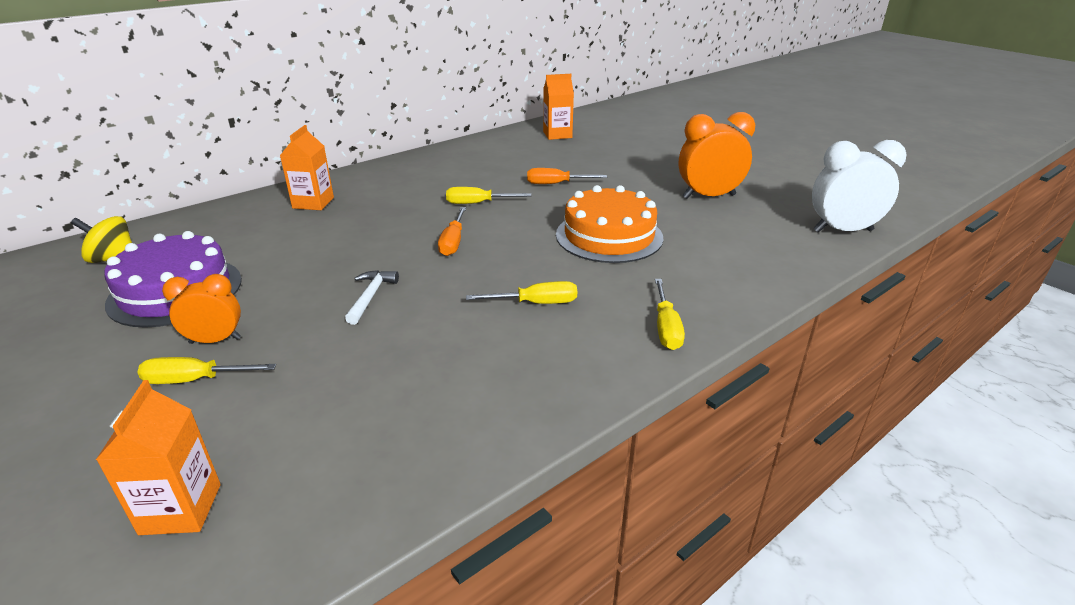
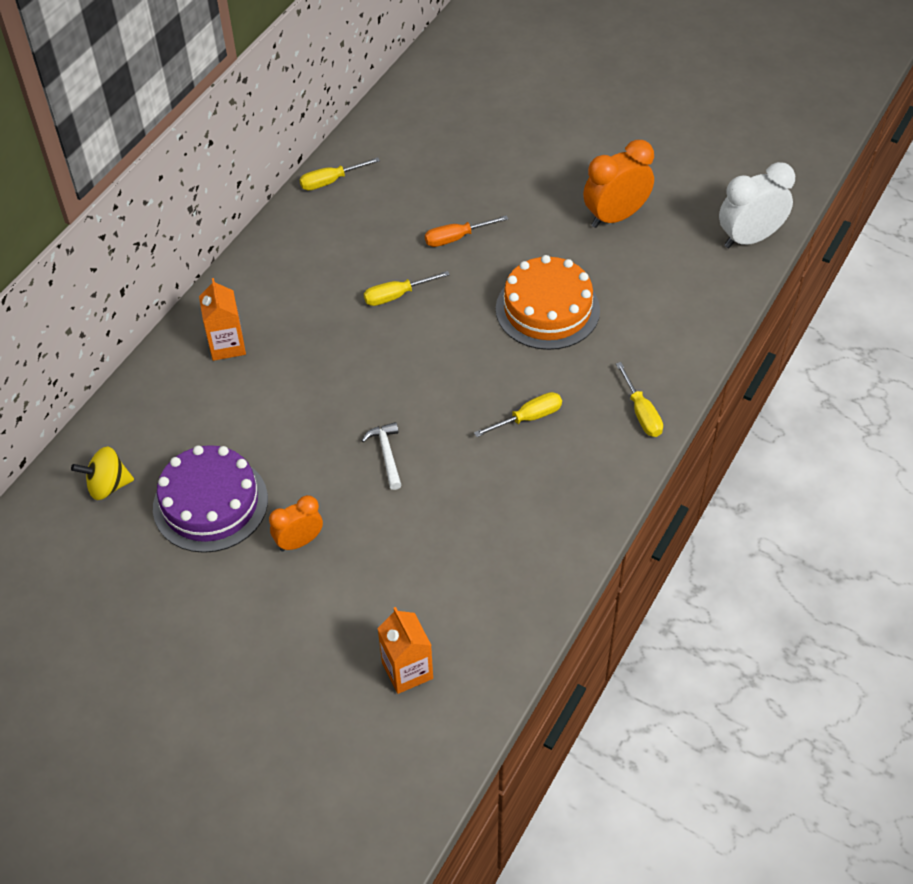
camera: 20 degrees left, 20 degrees up
yellow screwdriver [137,357,276,384] -> yellow screwdriver moved to [299,157,380,190]
orange screwdriver [438,207,466,256] -> none
orange carton [543,74,574,140] -> none

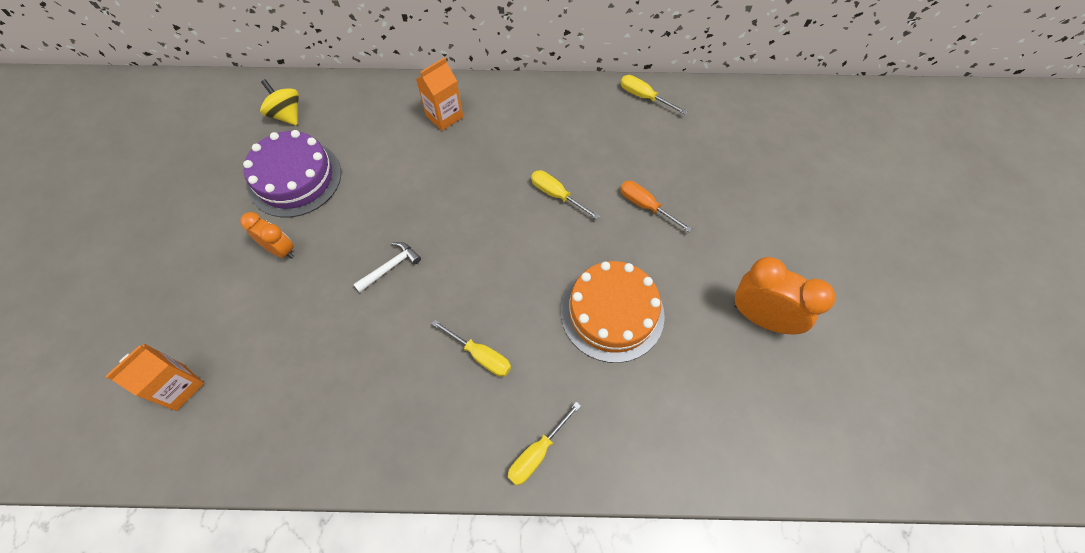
camera: 60 degrees right, 10 degrees up
white clock [719,162,795,248] -> none

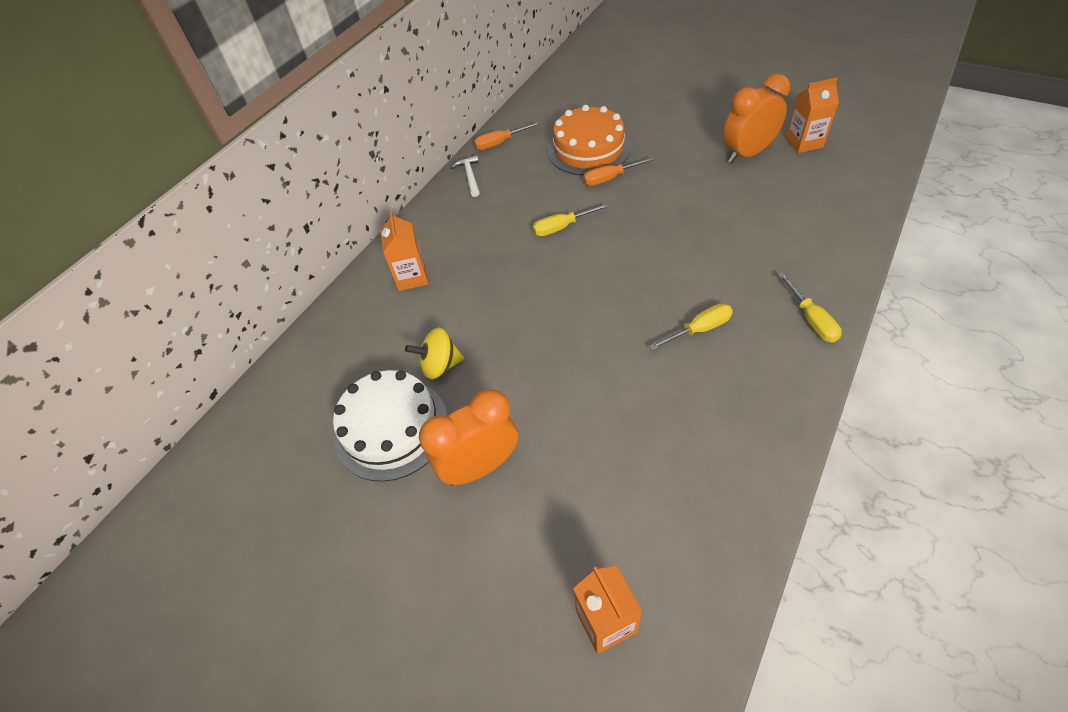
camera: 55 degrees left, 10 degrees down
orange clock [240,212,294,259] -> orange clock [419,389,518,485], size x1.62
purple cake [243,130,341,217] -> white cake [333,370,448,482]
yellow spinning top [260,79,299,126] -> yellow spinning top moved to [405,328,464,379]
white hammer [353,242,421,293] -> white hammer moved to [451,154,480,197]
orange cake [561,261,665,363] -> orange cake moved to [548,105,631,176]
yellow screwdriver [620,75,687,115] -> orange screwdriver [474,122,540,150]
none -> orange carton [785,77,839,153]

